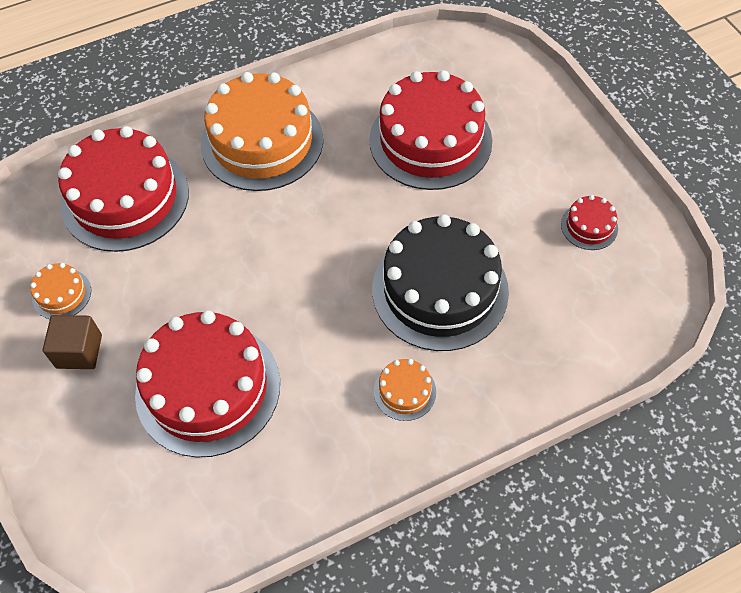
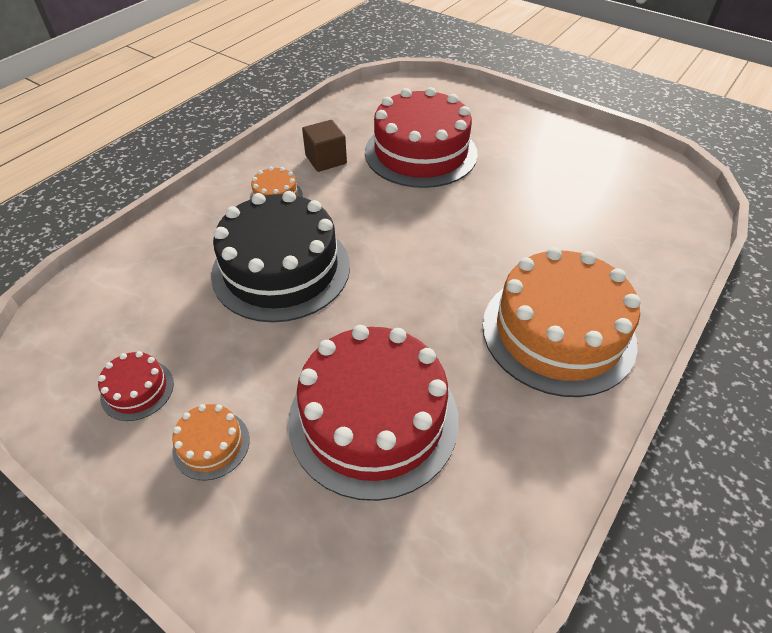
camera: 150 degrees right, 10 degrees down
orange cake [30,263,91,319] -> orange cake moved to [172,404,250,480]
brown cube [43,315,102,369] -> brown cube moved to [302,120,347,172]
red cake [58,126,189,252] -> none

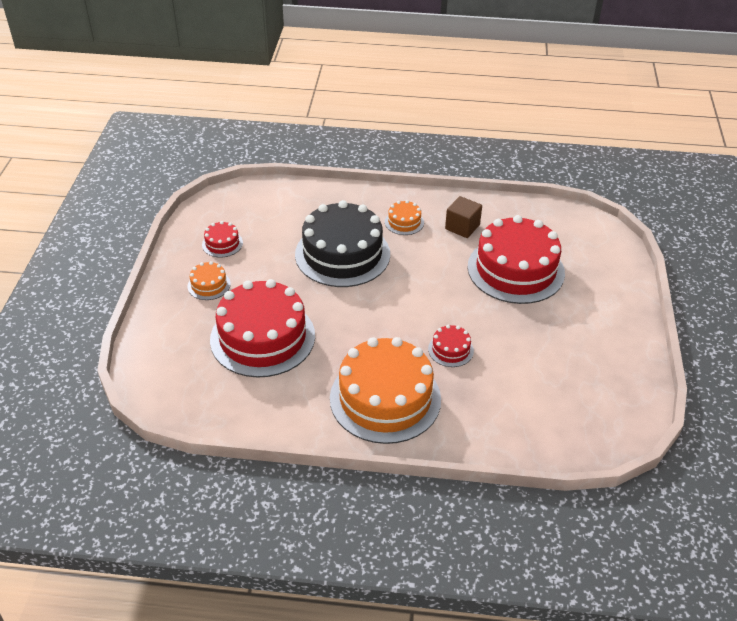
camera: 60 degrees right, 5 degrees down
none -> red cake [428,325,474,367]

